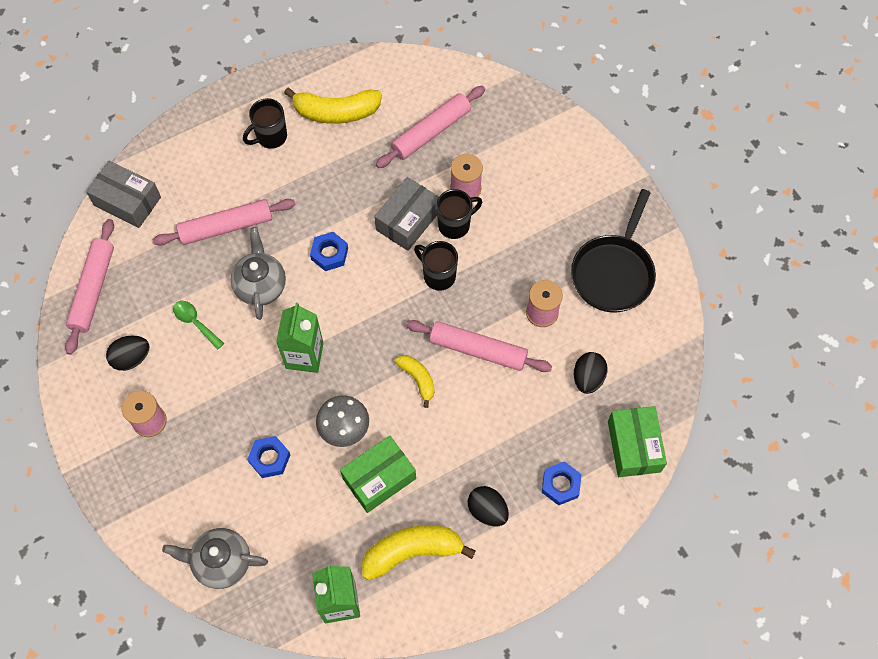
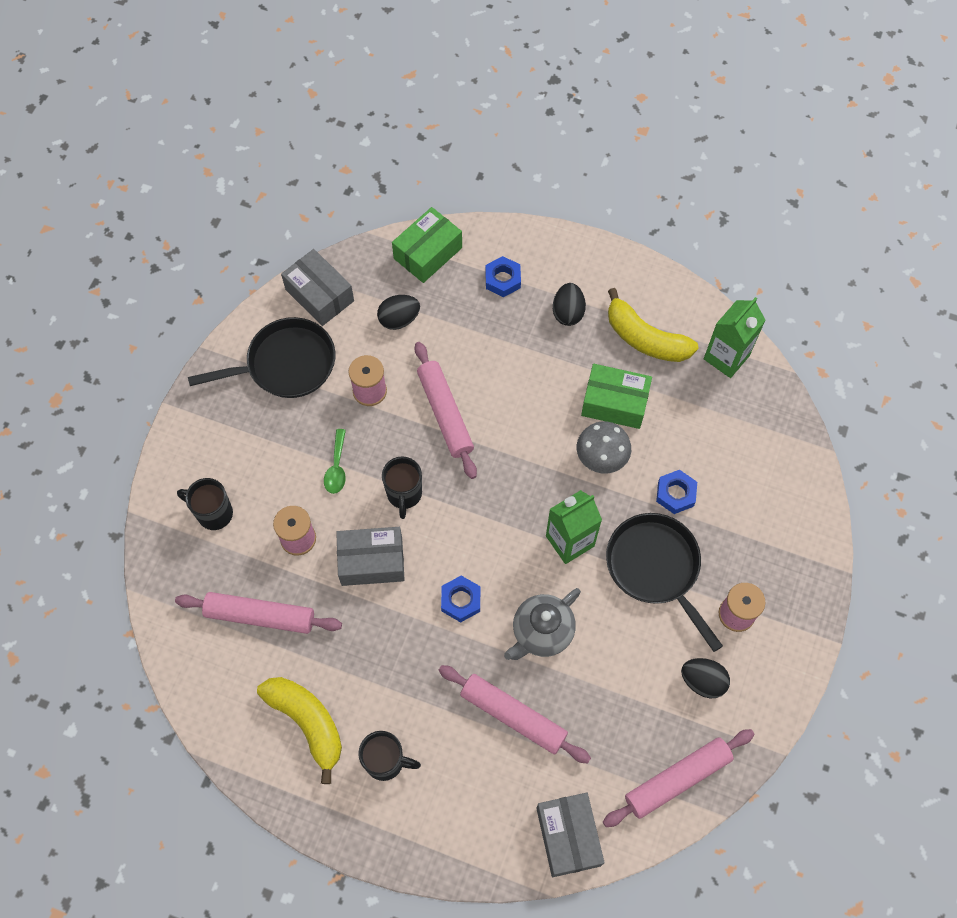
camera: 130 degrees left, 0 degrees up
grey teapot [162,528,268,589] -> none
green spoon [173,301,224,350] -> green spoon moved to [324,429,346,494]
yellow banana [395,355,435,408] -> none
black mug [437,189,482,239] -> black mug moved to [177,478,233,530]
none -> grey box [281,249,354,326]
none -> black pan [606,513,723,652]

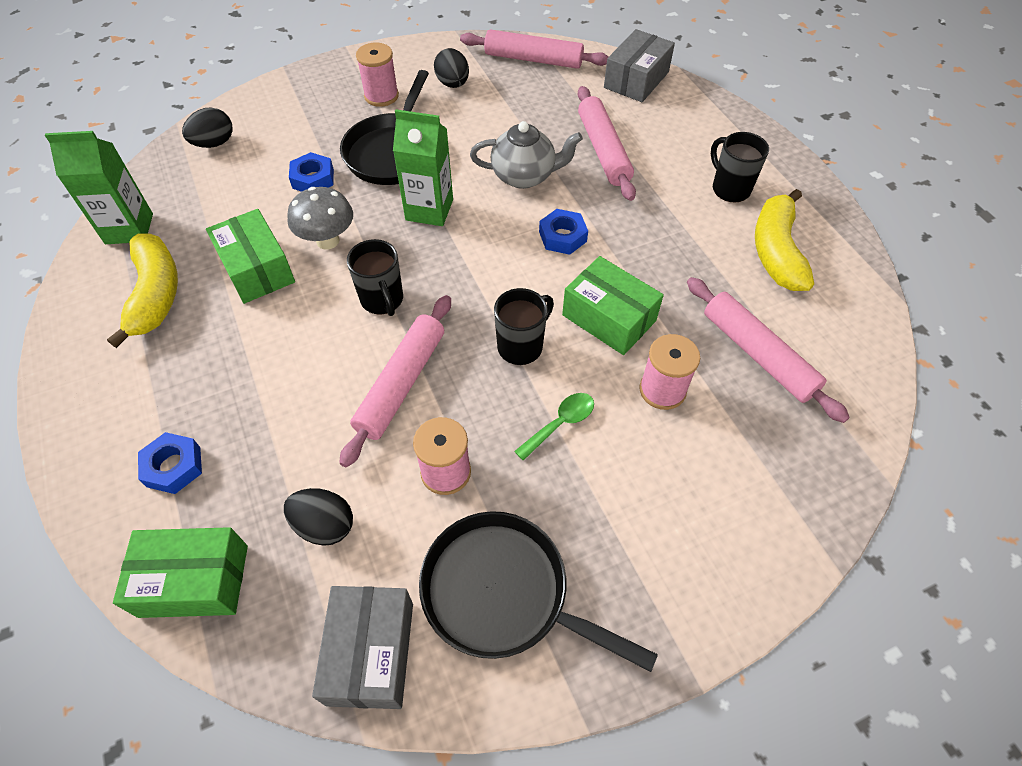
camera: 135 degrees left, 10 degrees down
black mug [177,478,233,530] -> black mug moved to [347,239,403,316]
grey box [336,527,405,586] -> green box [562,256,664,355]
black egg [553,283,586,326] -> black egg moved to [182,107,233,148]

